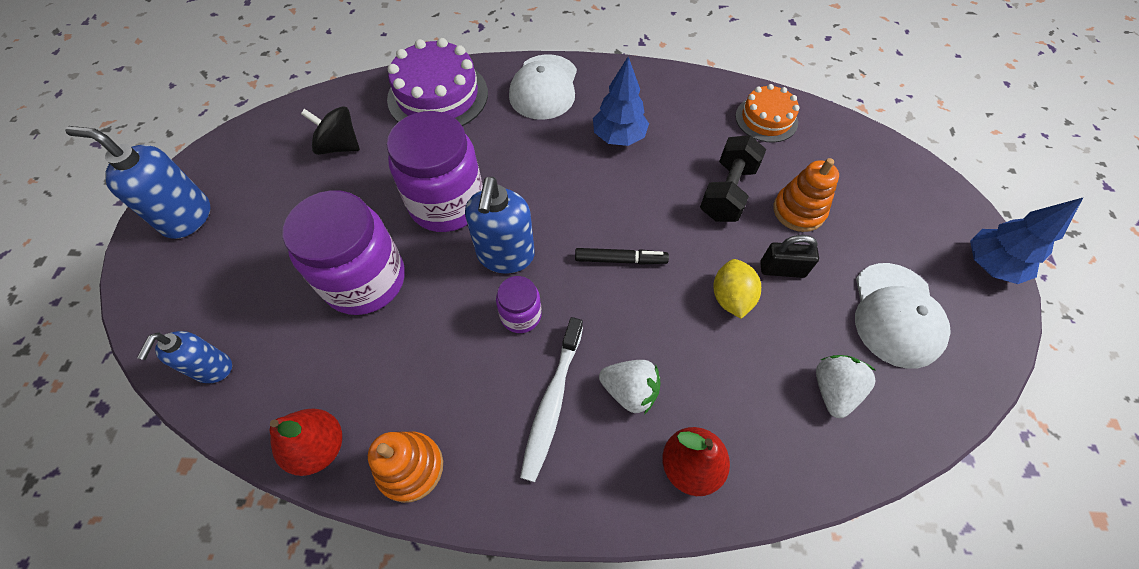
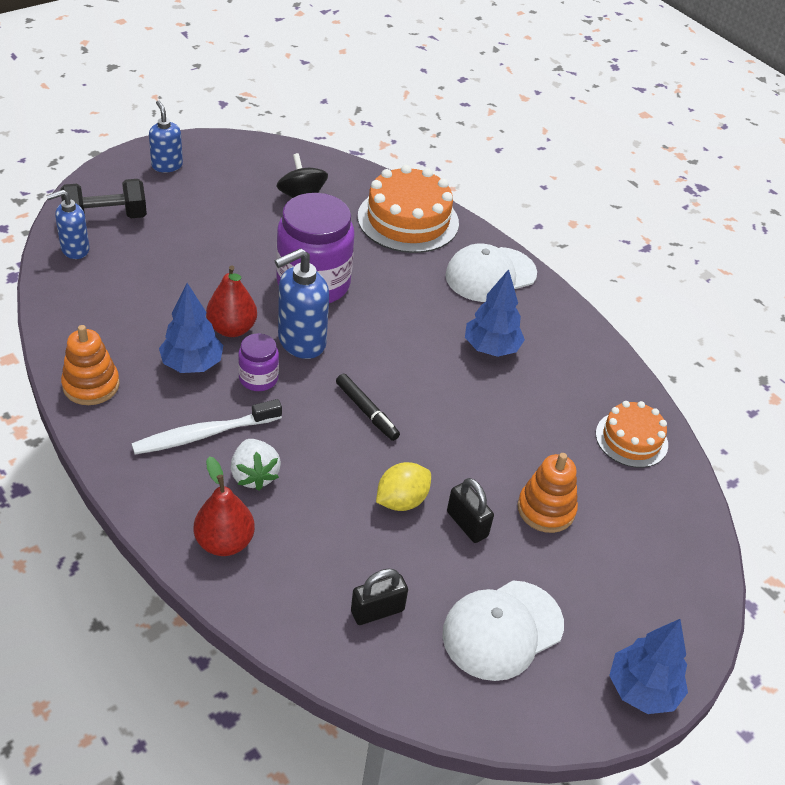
camera: 45 degrees right, 15 degrees down
blue soap dispenser [65,126,211,239] -> blue soap dispenser [149,101,183,172], size x0.64
red pear [270,409,342,476] -> red pear moved to [206,265,257,337]
purple jar [283,190,405,315] -> none
purple cake [387,38,488,126] -> orange cake [358,165,459,253]
black dumbbell [700,135,766,222] -> black dumbbell moved to [60,179,147,218]
white strawberry [816,355,876,418] -> black padlock [351,569,408,625]
none -> blue tree [159,283,223,373]

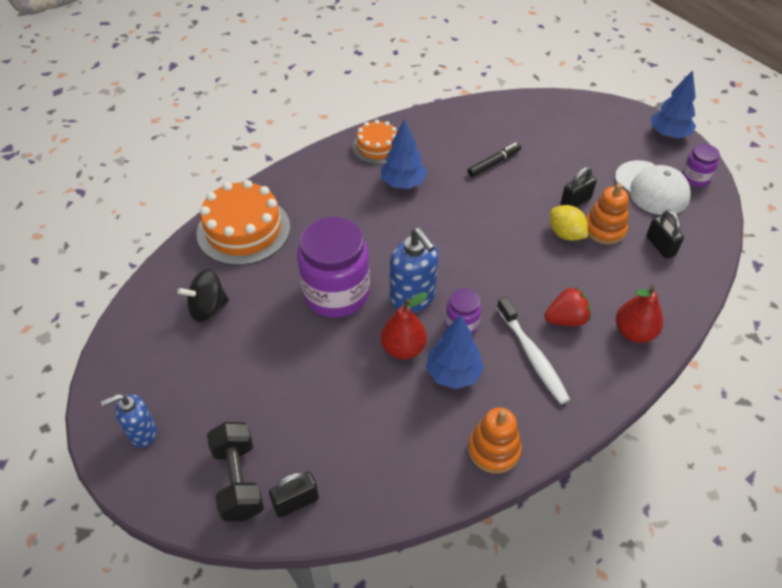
camera: 85 degrees left, 5 degrees up
blue soap dispenser [46,190,90,259] -> black padlock [269,472,319,518]
white strawberry [230,439,281,490] -> red strawberry [545,287,591,326]
black marker [336,374,400,441] -> black marker moved to [467,142,521,177]
white cap [445,244,537,302] -> none
orange stacking toy [518,453,578,533] -> orange stacking toy moved to [586,183,628,244]
orange cake [596,401,668,468] -> orange cake moved to [352,120,397,164]
none -> purple jar [682,144,720,187]

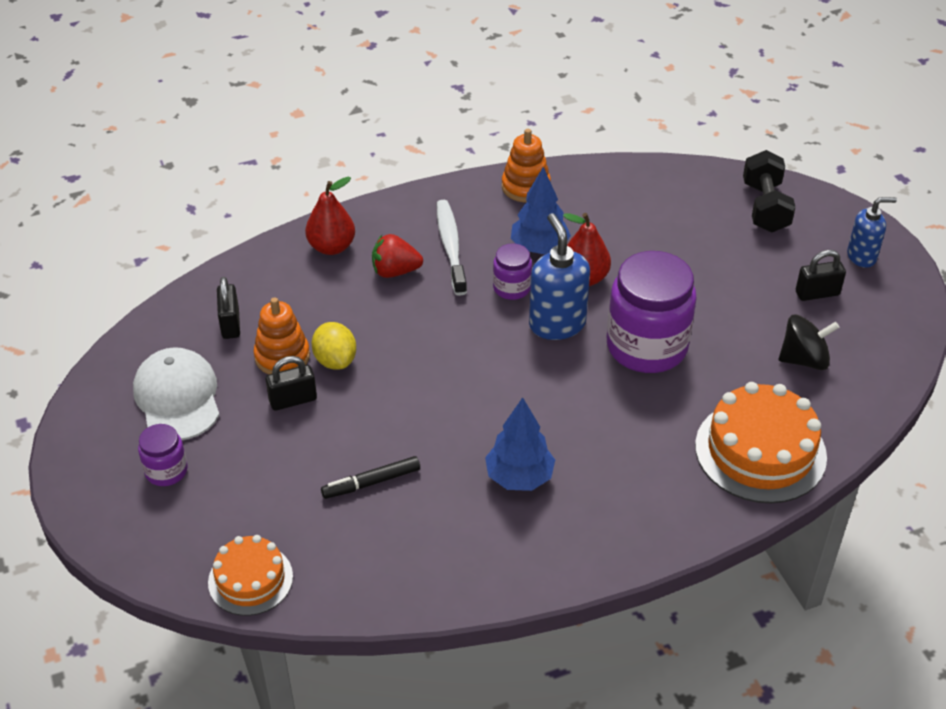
camera: 165 degrees left, 5 degrees down
black padlock [269,472,319,518] -> black padlock moved to [796,250,846,301]
orange cake [352,120,397,164] -> orange cake moved to [208,535,293,616]
blue tree [651,70,696,138] -> none
purple jar [682,144,720,187] -> purple jar moved to [138,424,188,486]

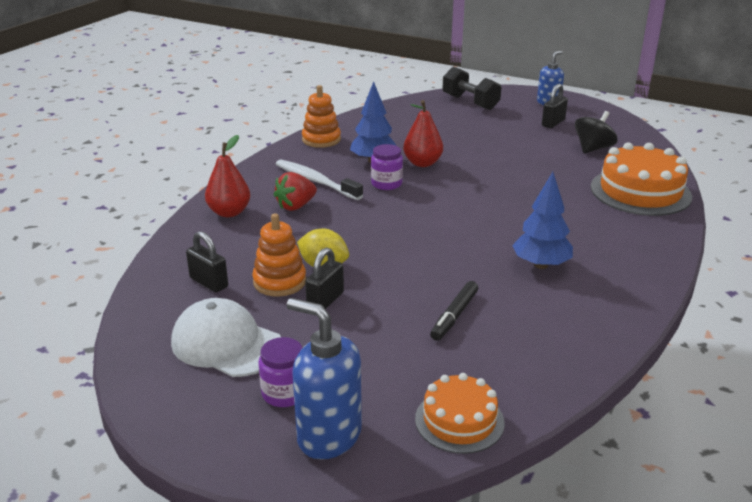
camera: 40 degrees left, 15 degrees down
blue soap dispenser [529,213,590,340] -> blue soap dispenser moved to [287,298,362,459]
purple jar [607,251,697,373] -> none

